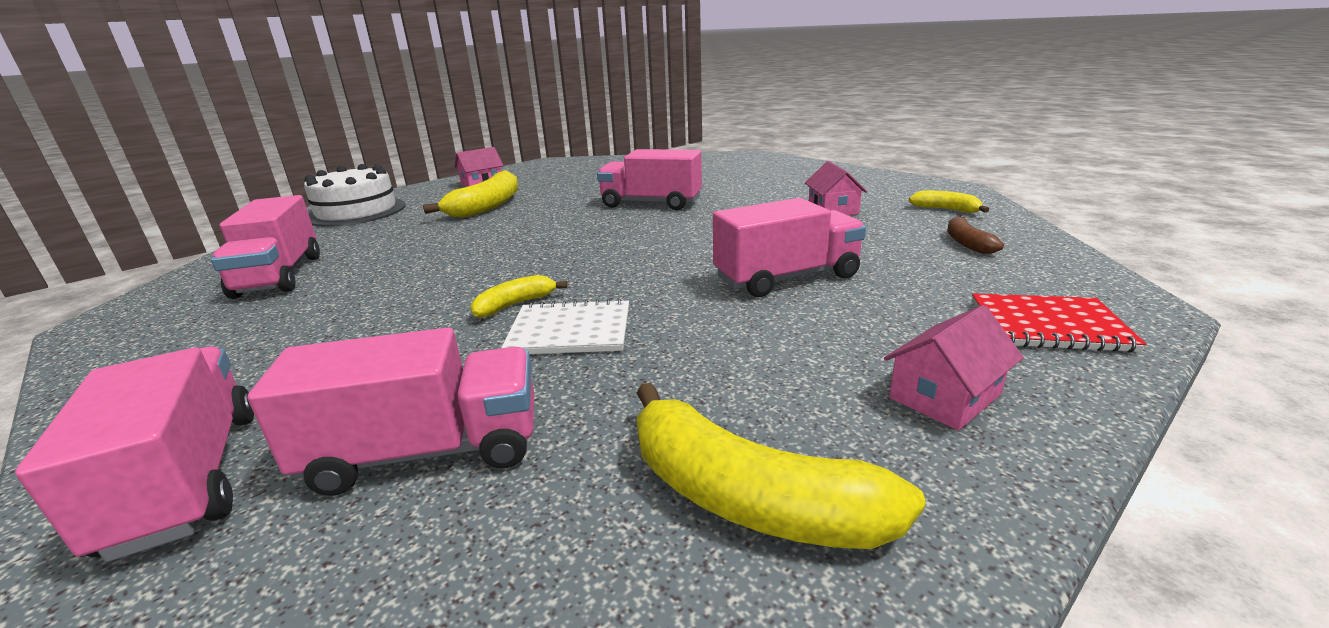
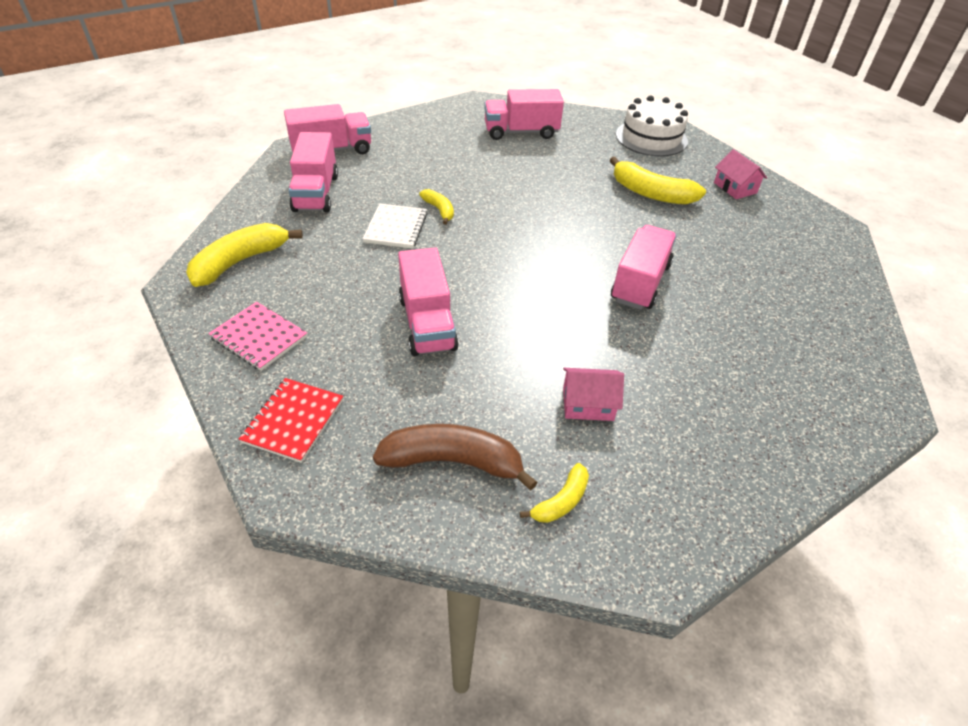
camera: 95 degrees right, 20 degrees up
pink house [884,305,1024,431] -> pink notebook [208,302,307,371]
brown banana [947,216,1004,254] -> brown banana [373,424,538,490], size x1.85

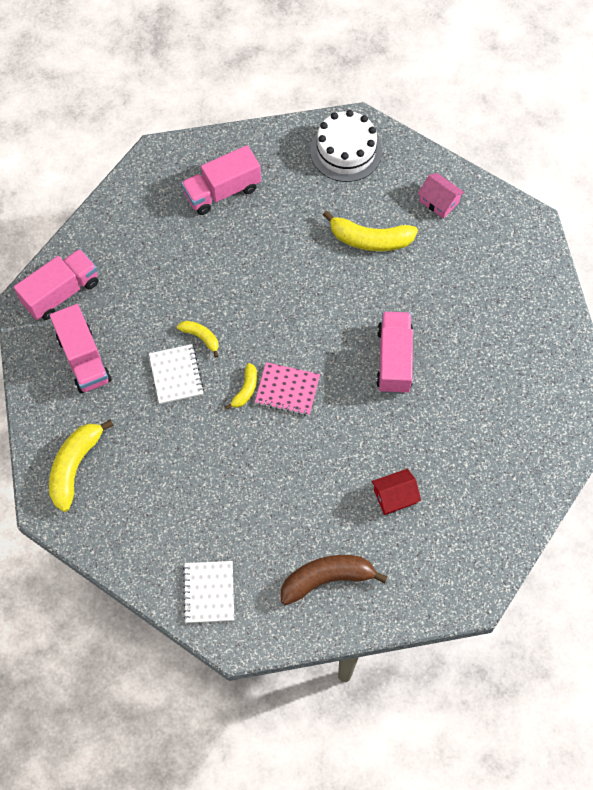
camera: 20 degrees left, 20 degrees up
pink notebook [208,302,307,371] -> pink notebook moved to [255,362,320,416]
red notebook [239,378,343,463] -> white notebook [183,561,234,623]
pink truck [398,248,459,356] -> none
yellow banana [520,463,589,523] -> yellow banana moved to [225,363,257,409]
pink house [563,368,624,421] -> red house [372,469,421,515]

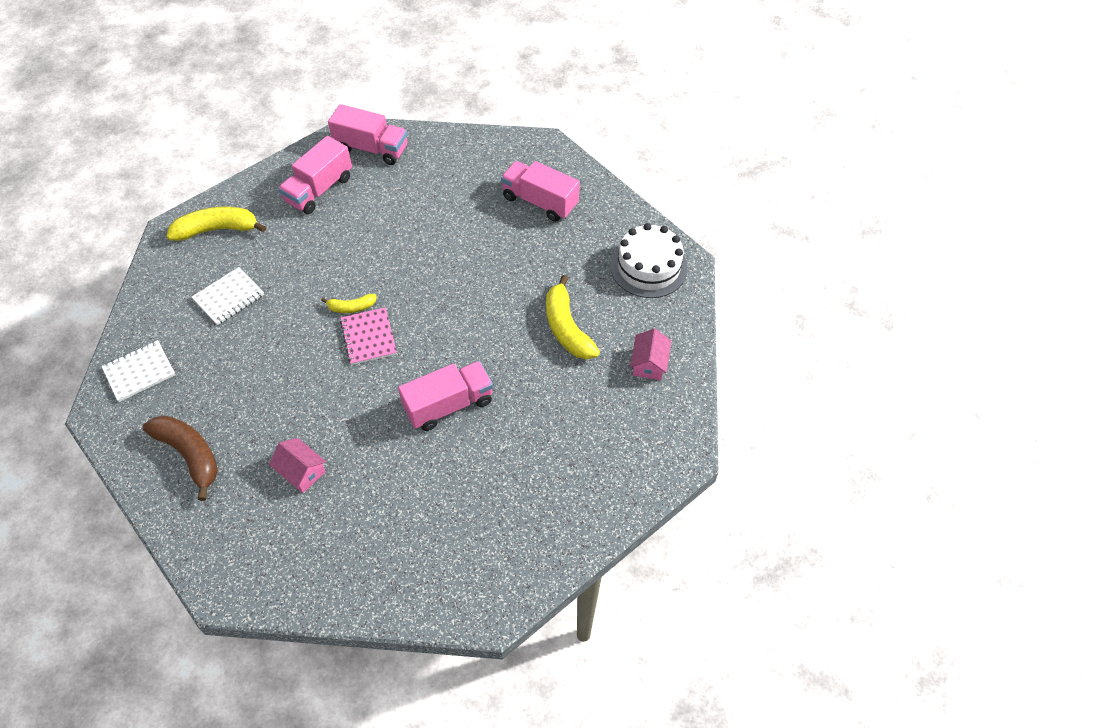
camera: 60 degrees right, 10 degrees down
white notebook [149,344,204,404] -> white notebook moved to [192,267,264,325]
yellow banana [177,321,219,358] -> none
red house [372,469,421,515] -> pink house [269,438,326,493]

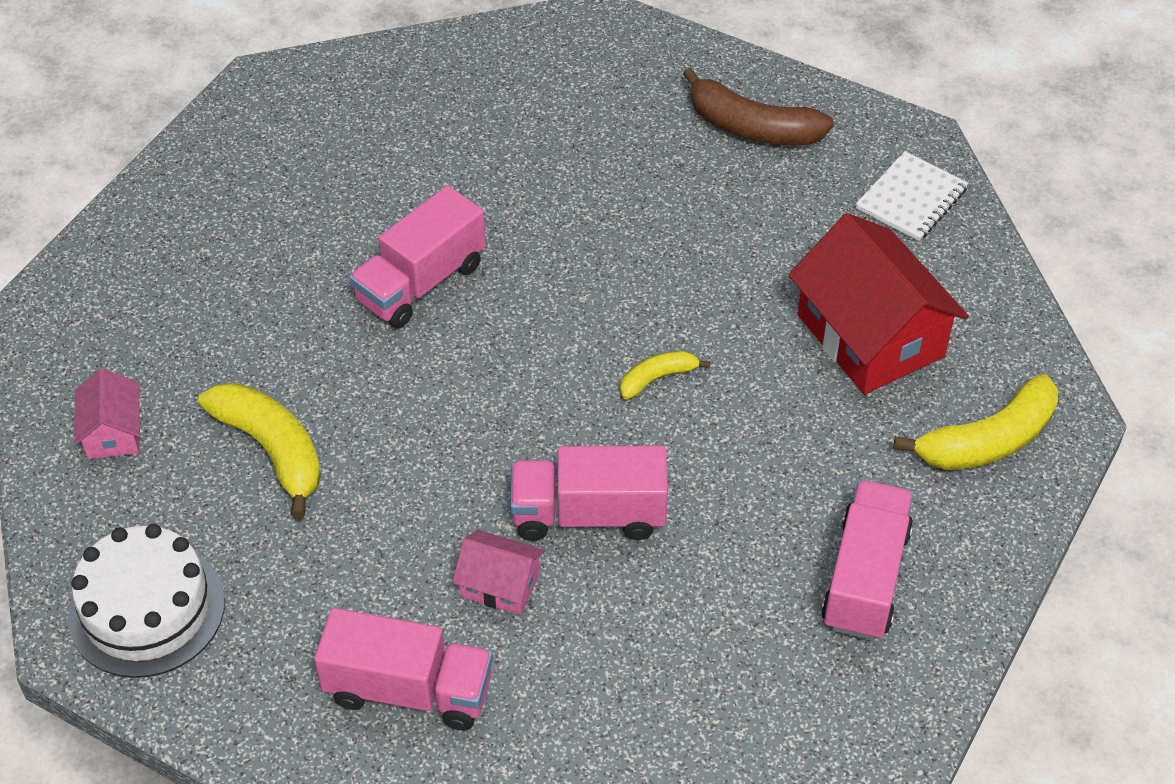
camera: 160 degrees right, 5 degrees down
white notebook [192,267,264,325] -> red house [789,213,969,395]
pink house [269,438,326,493] -> pink house moved to [452,530,545,615]
pink truck [328,104,407,165] -> pink truck moved to [510,446,668,541]
pink notebook [340,307,397,365] -> none

